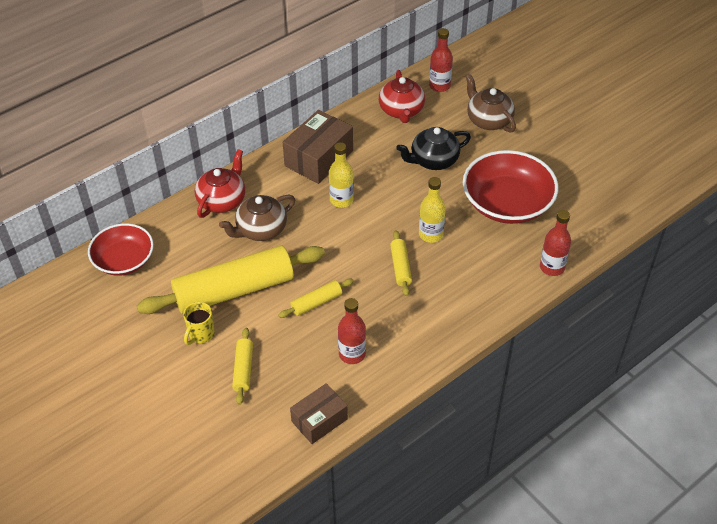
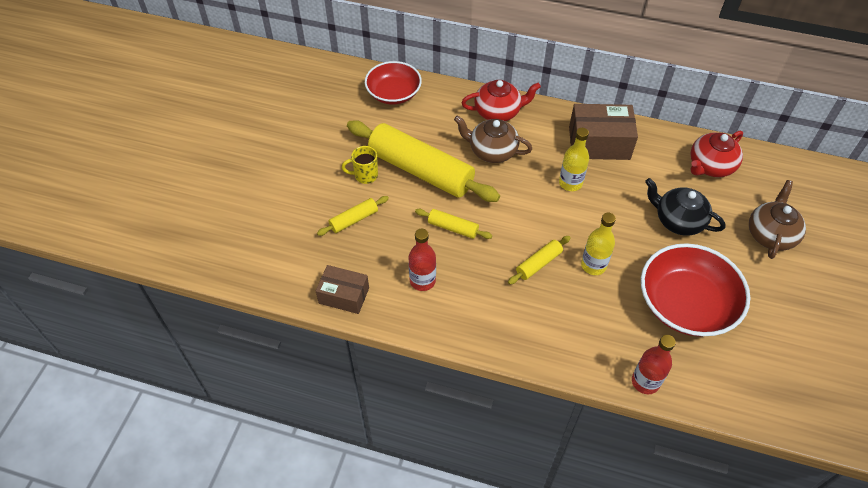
camera: 55 degrees right, 5 degrees up
red bottle [429,28,453,92] -> none

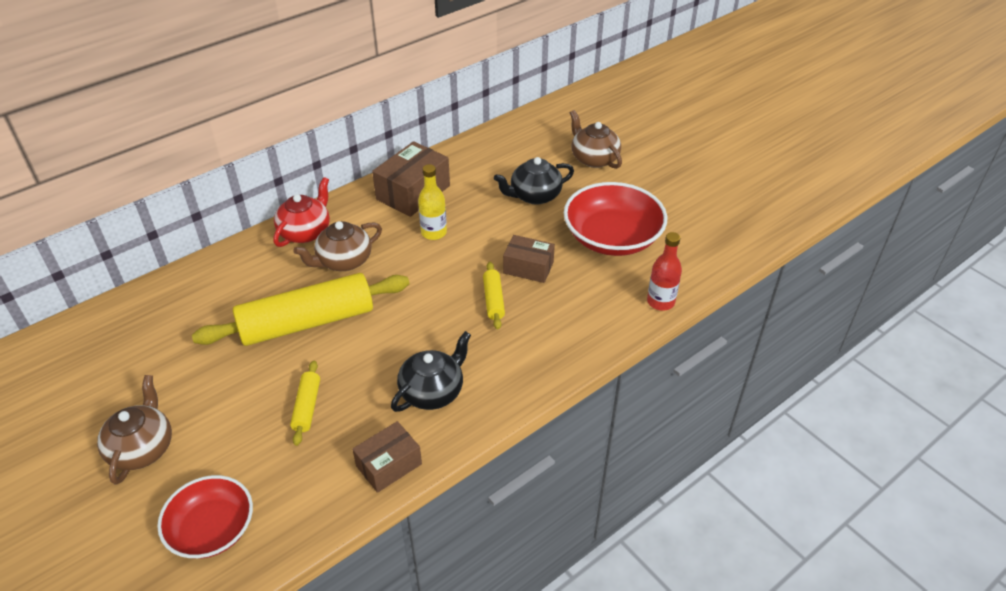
camera: 55 degrees left, 10 degrees down
yellow mug [342,146,378,184] -> none
red bowl [365,61,422,105] -> red bowl moved to [157,475,253,558]
red bottle [408,229,436,291] -> black teapot [391,331,471,412]
yellow rolling pin [415,209,492,239] -> none
yellow bottle [581,213,616,275] -> brown box [503,235,555,283]
red teapot [690,131,743,177] -> none
none -> brown teapot [97,375,172,485]

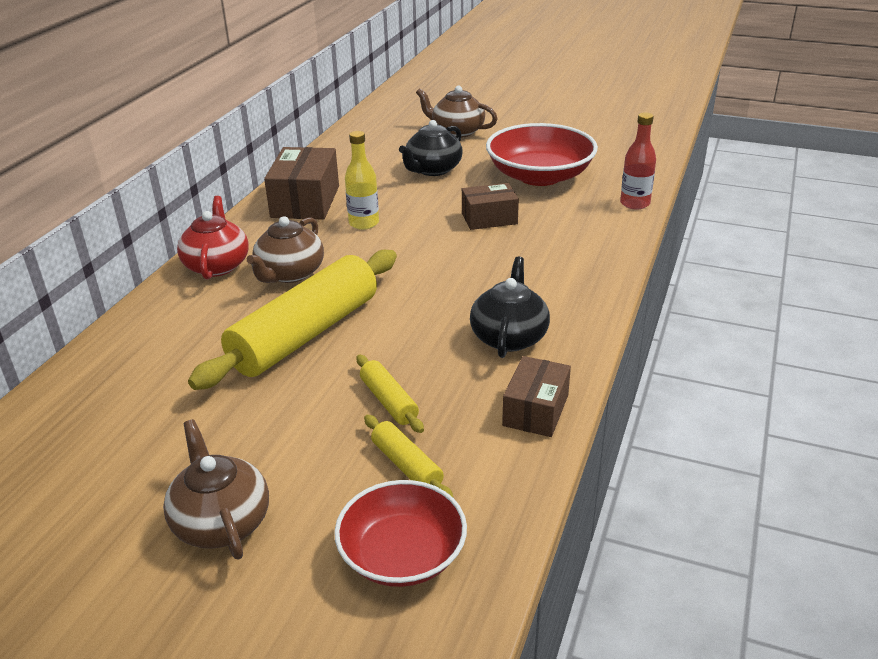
camera: 30 degrees left, 10 degrees down
yellow rolling pin [483,262,505,329] -> yellow rolling pin moved to [364,415,454,498]

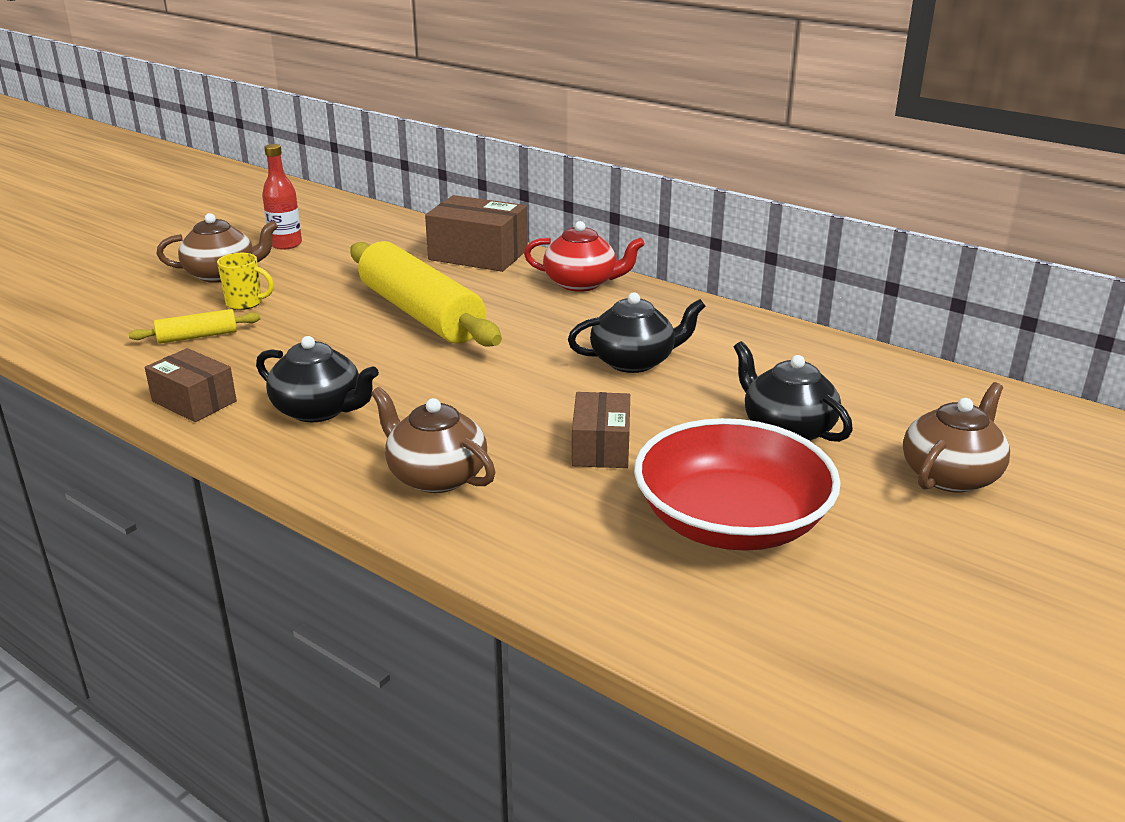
camera: 105 degrees right, 5 degrees down
brown teapot [247,216,324,283] -> brown teapot moved to [371,387,495,493]
brown box [264,147,339,220] -> brown box moved to [425,195,528,272]
red bowl [334,480,467,587] -> none
yellow bottle [345,131,379,230] -> black teapot [568,292,706,373]
yellow rolling pin [357,355,424,433] -> none
red bottle [620,112,656,210] -> red bottle moved to [262,144,302,250]
none -> yellow mug [217,253,274,310]

